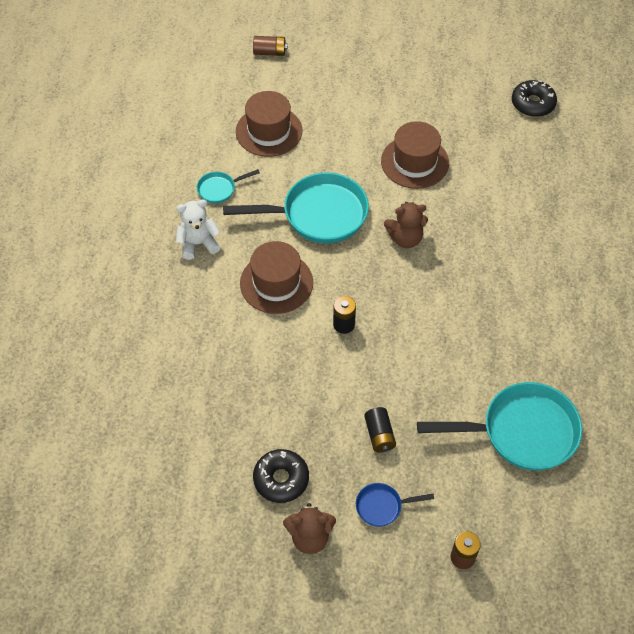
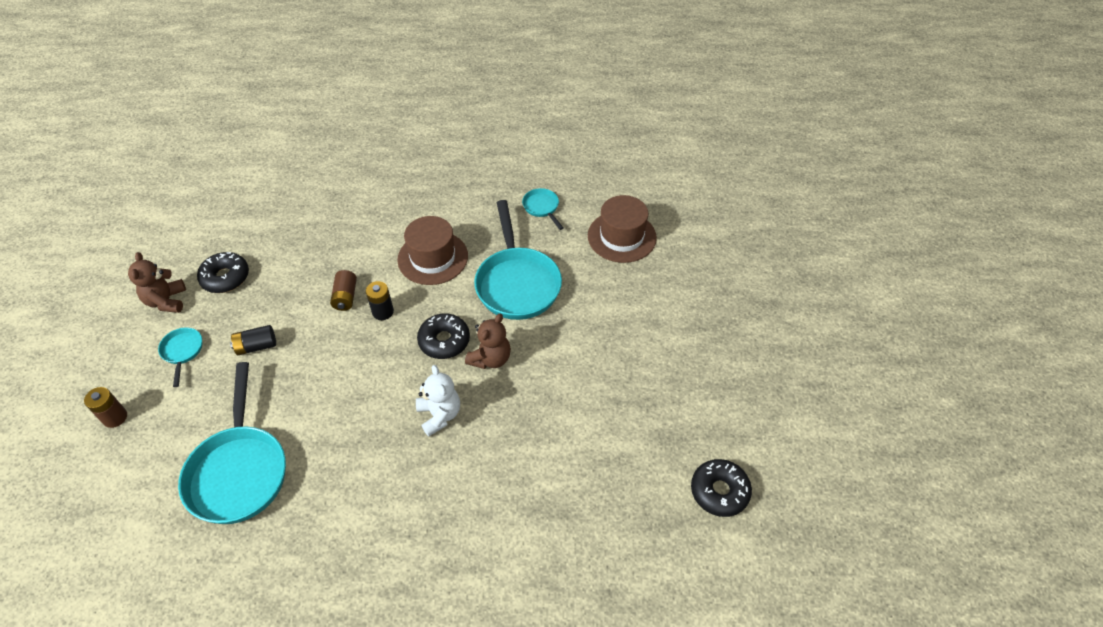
camera: 85 degrees right, 5 degrees down
white teddy bear [176,199,220,260] -> white teddy bear moved to [416,365,460,437]
brown battery [253,36,288,56] -> brown battery moved to [330,270,357,311]
blue pan [356,483,434,527] -> turquoise pan [158,327,202,387]
brown hat [381,121,449,189] -> none
brown teddy bear [384,202,428,248] -> brown teddy bear turned 135 degrees counterclockwise [465,314,511,369]
none -> black donut [417,313,470,359]

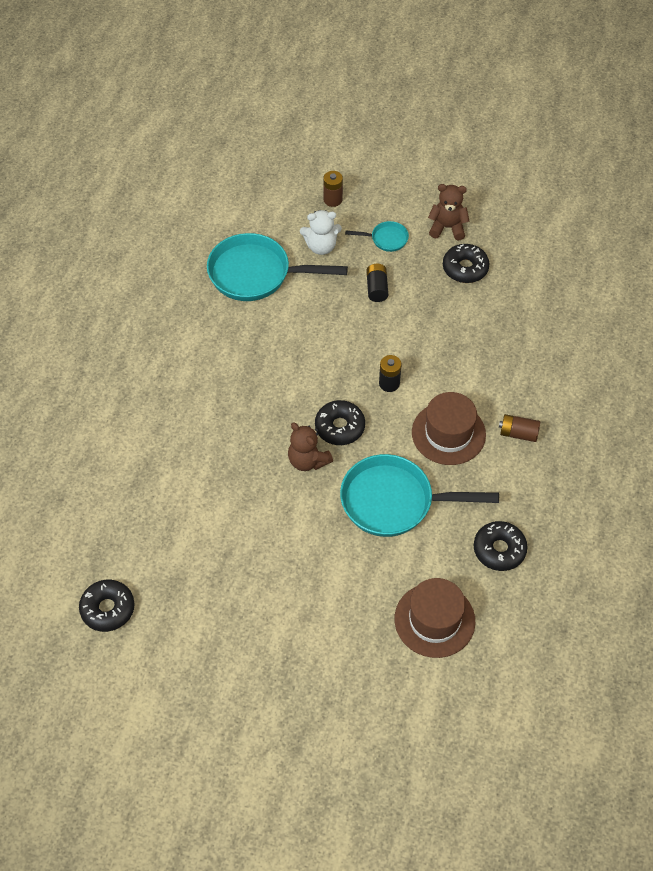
camera: 105 degrees right, 5 degrees up
brown battery [330,270,357,311] -> brown battery moved to [499,414,540,442]
white teddy bear [416,365,460,437] -> white teddy bear moved to [300,210,342,255]
turquoise pan [522,188,563,230] -> black donut [474,521,528,571]

